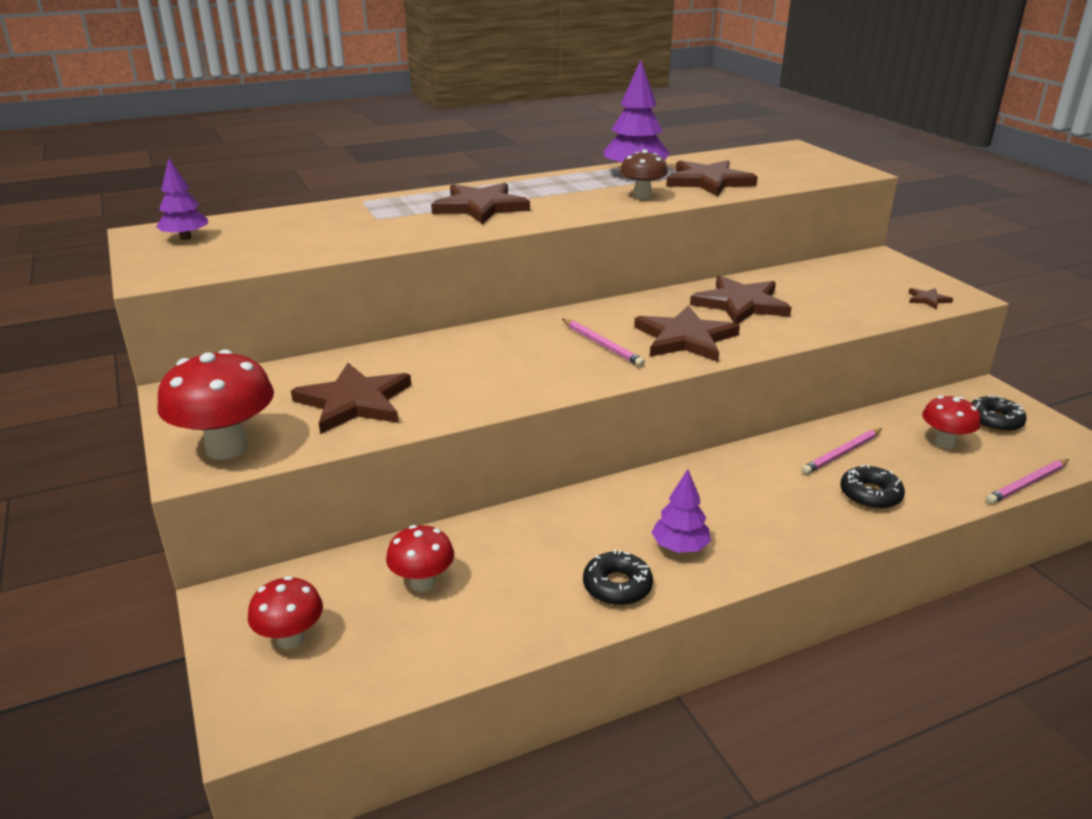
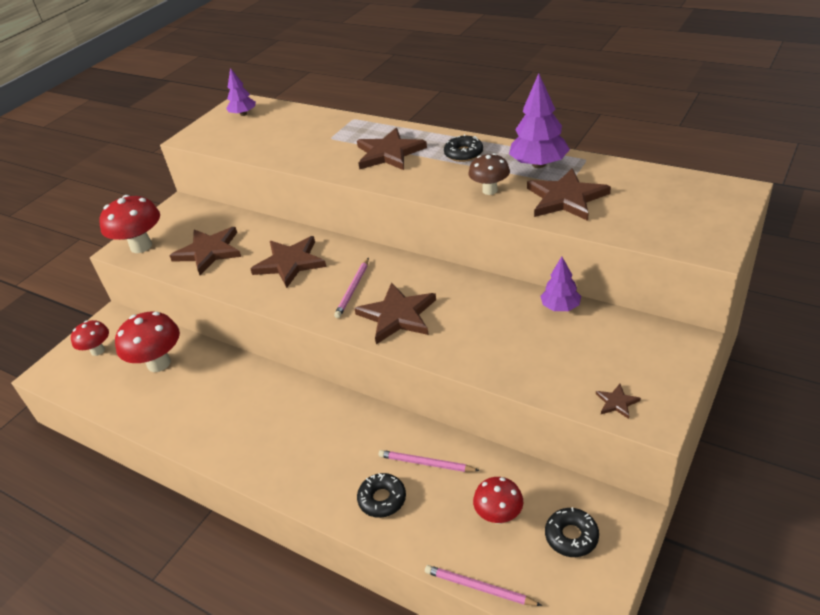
camera: 60 degrees right, 10 degrees up
red mushroom [386,525,454,592] -> red mushroom [115,312,180,372], size x1.64
black donut [583,550,653,606] -> black donut moved to [444,134,483,162]
purple tree [651,469,711,553] -> purple tree moved to [541,256,581,311]
brown star [690,275,792,324] -> brown star moved to [251,236,326,288]

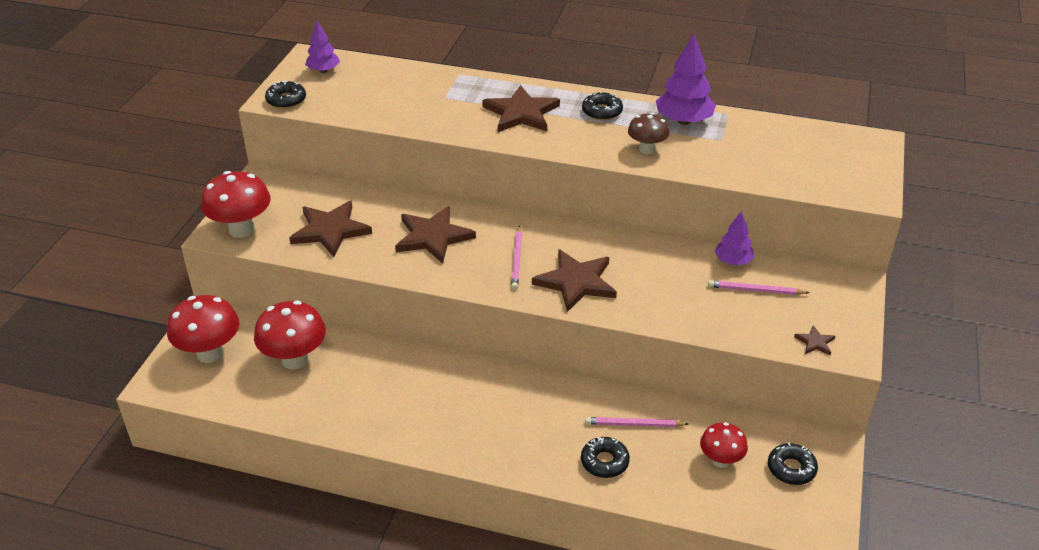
camera: 20 degrees left, 0 degrees up
red mushroom [71,320,109,356] -> red mushroom [167,295,239,363], size x1.64
pink pencil [425,565,542,606] -> pink pencil moved to [708,280,809,295]
brown star [527,168,611,221] -> none
none -> black donut [265,80,306,109]

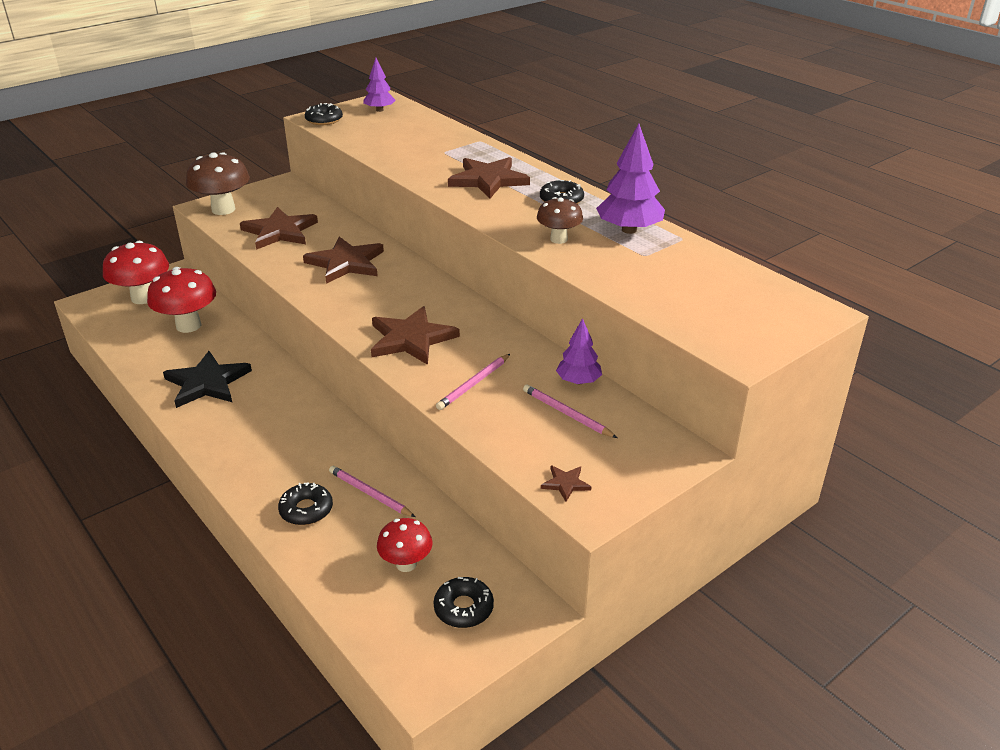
camera: 35 degrees right, 5 degrees down
red mushroom [201,171,271,238] -> brown mushroom [186,152,250,215]
pink pencil [511,226,522,290] -> pink pencil moved to [436,354,510,410]
none -> black star [163,351,252,408]

